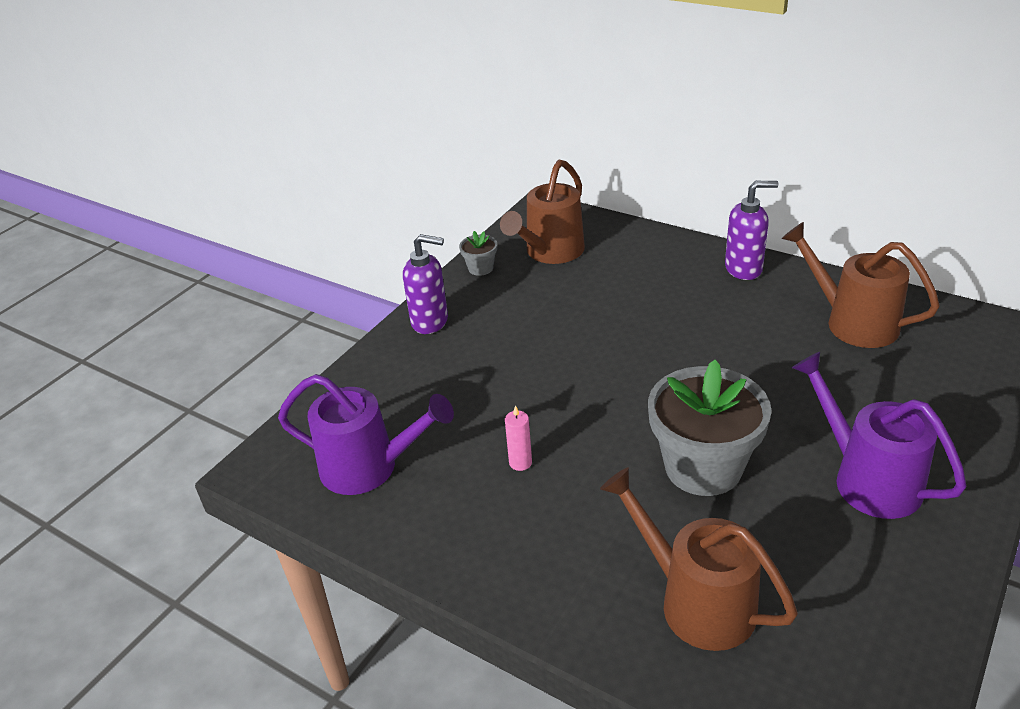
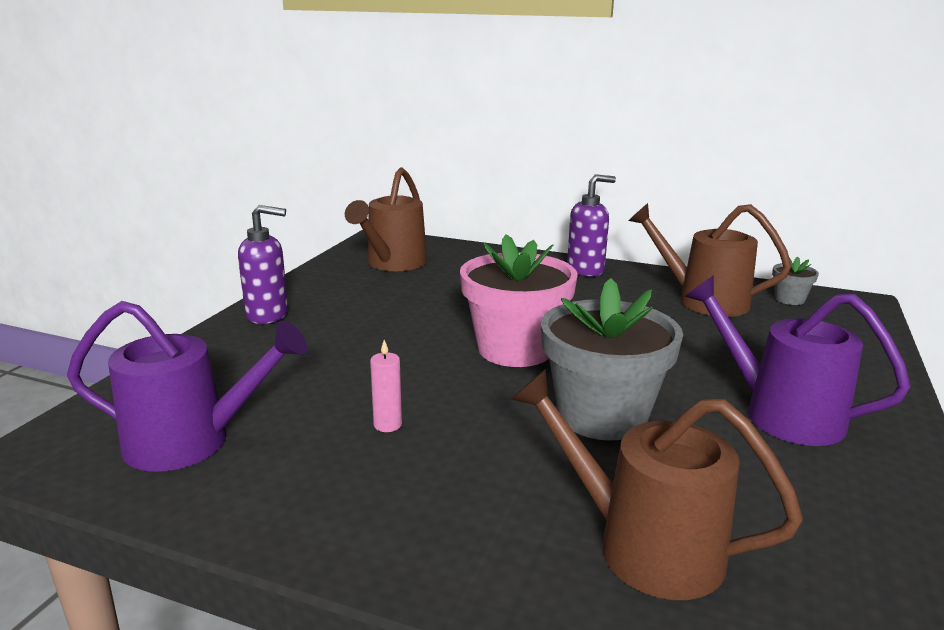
camera: 15 degrees left, 15 degrees down
grey flower pot [459,231,497,276] -> grey flower pot moved to [772,257,819,305]
none -> pink flower pot [460,234,578,367]

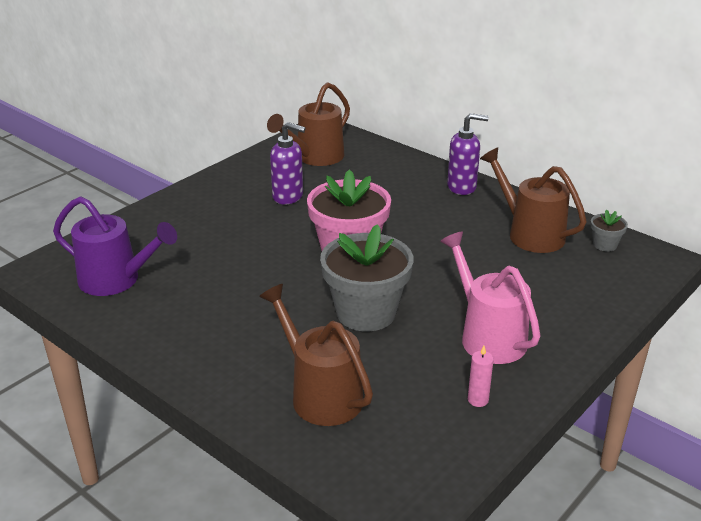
camera: 20 degrees right, 10 degrees up
purple soap dispenser [238,205,288,324] -> purple soap dispenser moved to [270,122,306,205]
pink candle [370,340,402,432] -> pink candle moved to [468,346,494,407]
purple watering can [685,275,911,446] -> pink watering can [440,231,540,364]

